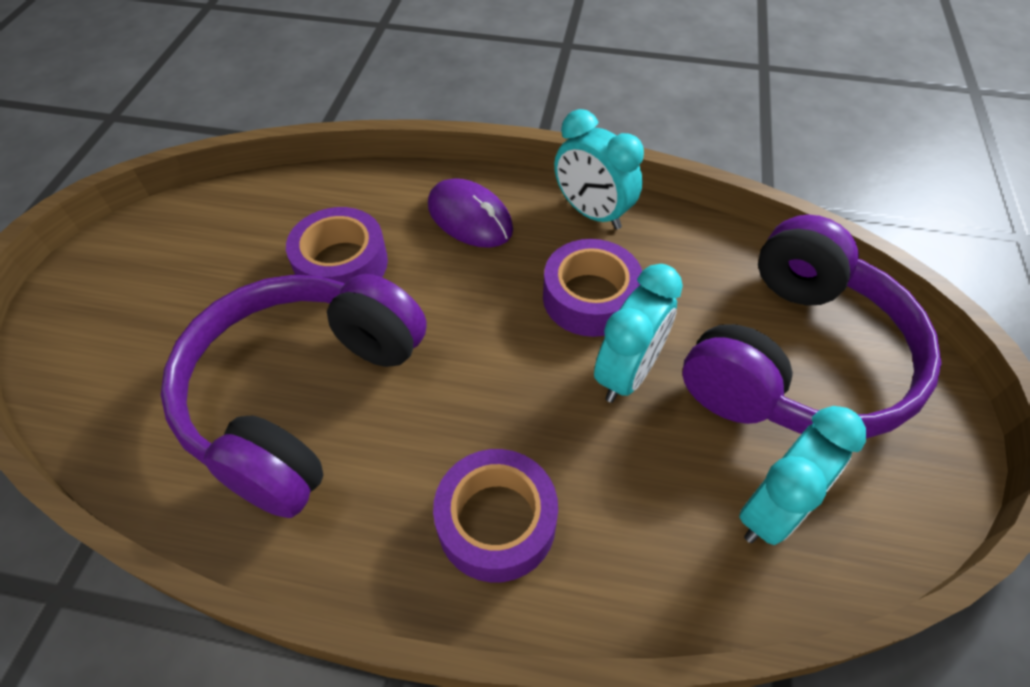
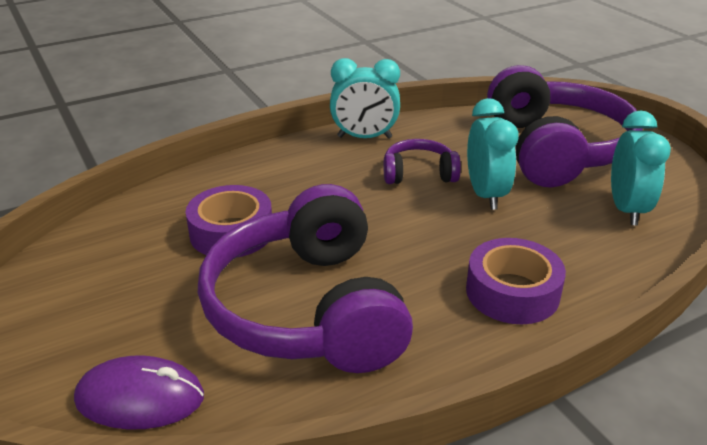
camera: 40 degrees left, 20 degrees down
purple mouse [428,178,513,248] -> purple mouse moved to [74,355,204,430]
purple tape [543,239,642,337] -> purple headphones [384,139,461,184]

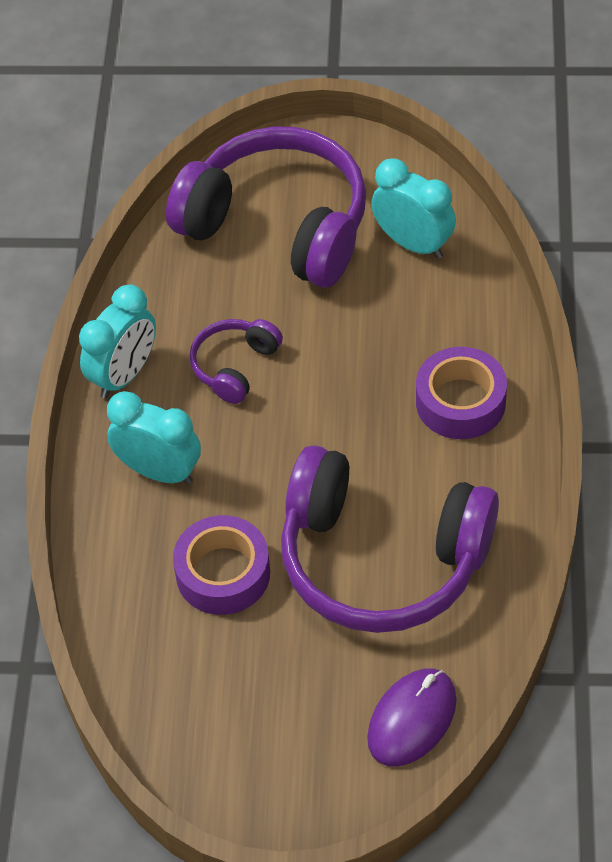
camera: 55 degrees left, 20 degrees up
turquoise clock [467,98,519,210] -> turquoise clock moved to [107,391,201,485]

